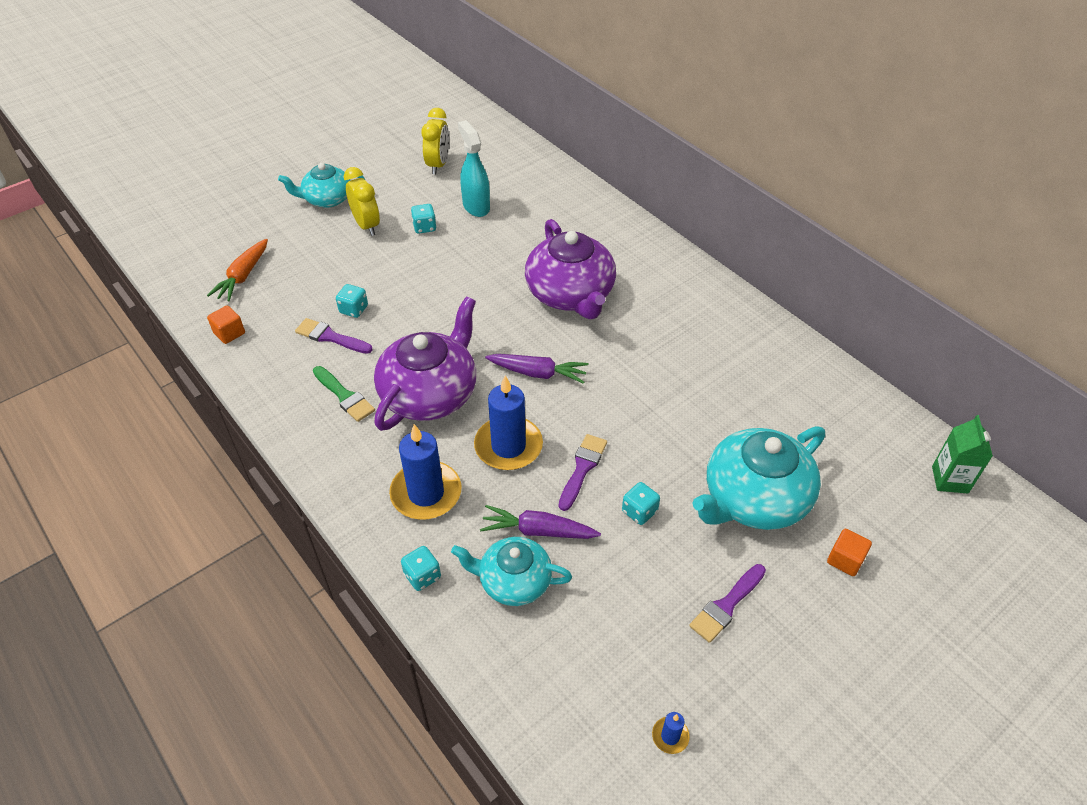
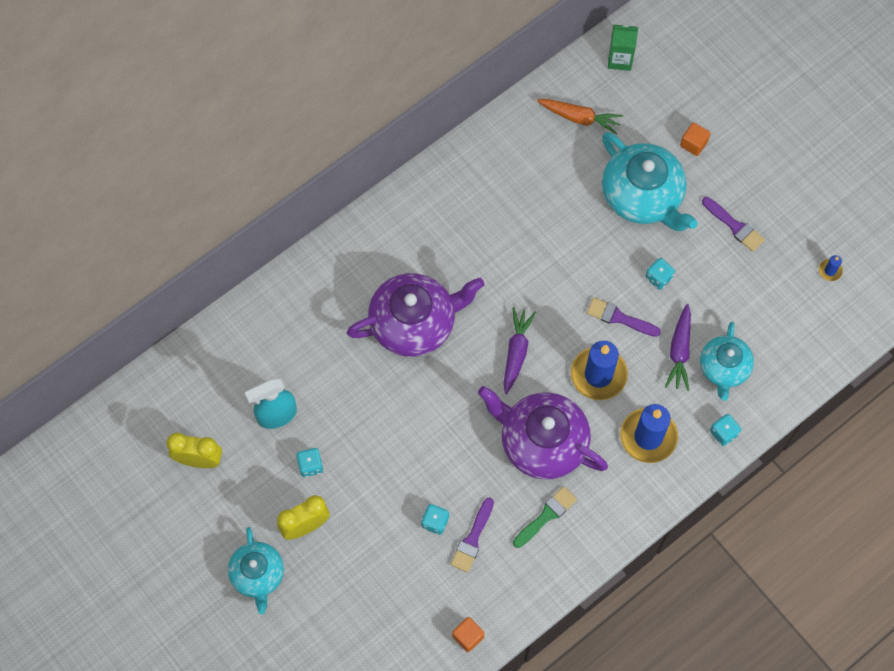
camera: 90 degrees left, 20 degrees up
orange carrot [207,239,268,302] -> orange carrot moved to [537,99,623,135]

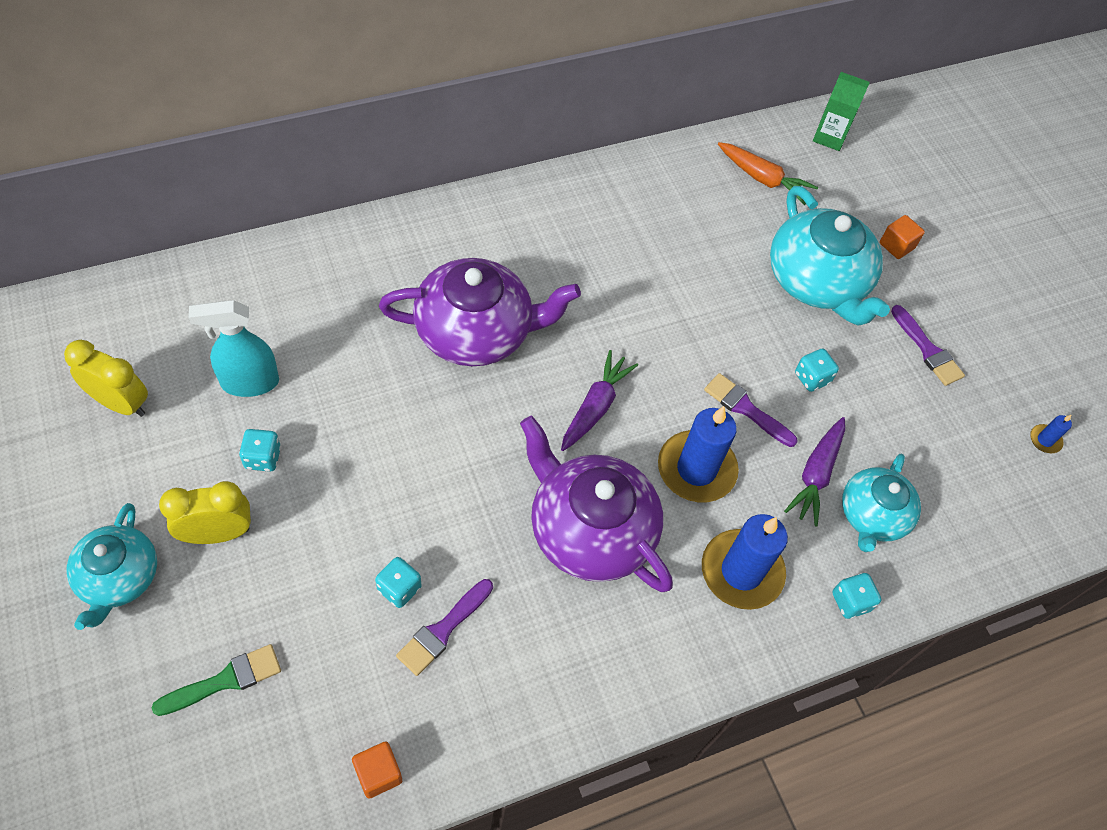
camera: 10 degrees right, 10 degrees down
green brush [513,486,577,548] -> green brush moved to [151,644,281,716]

